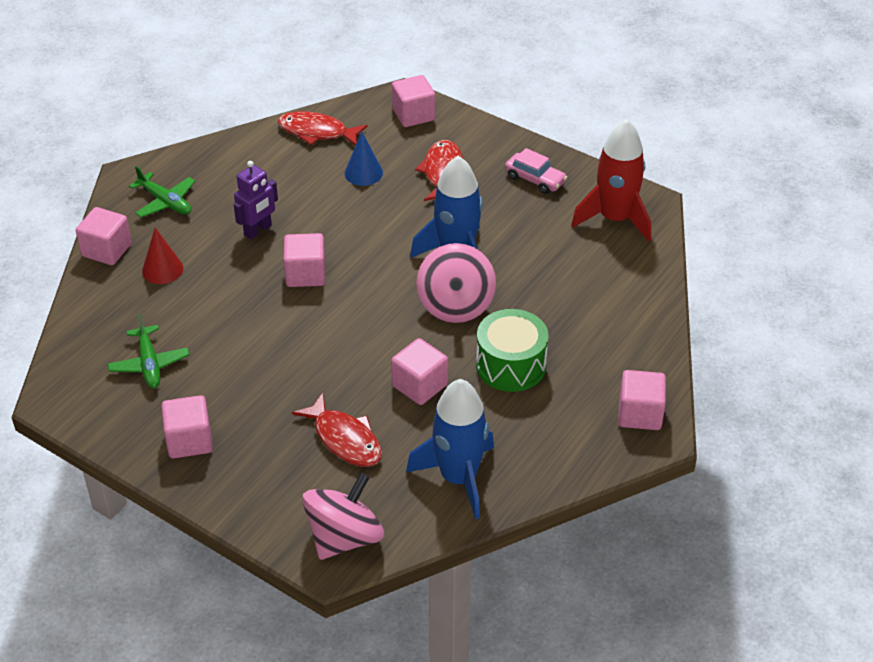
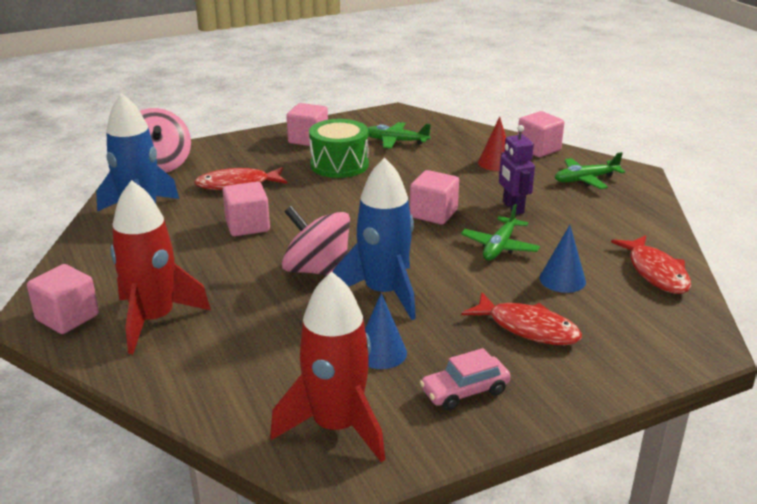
camera: 120 degrees right, 15 degrees down
red fish [278,111,368,146] -> red fish turned 120 degrees clockwise [611,235,691,294]
pink cube [392,75,436,127] -> none
green drum [476,309,549,392] -> green drum moved to [309,119,369,178]
none -> red rocket [110,180,211,354]
none -> blue cone [365,293,407,369]
none -> green plane [461,204,540,260]

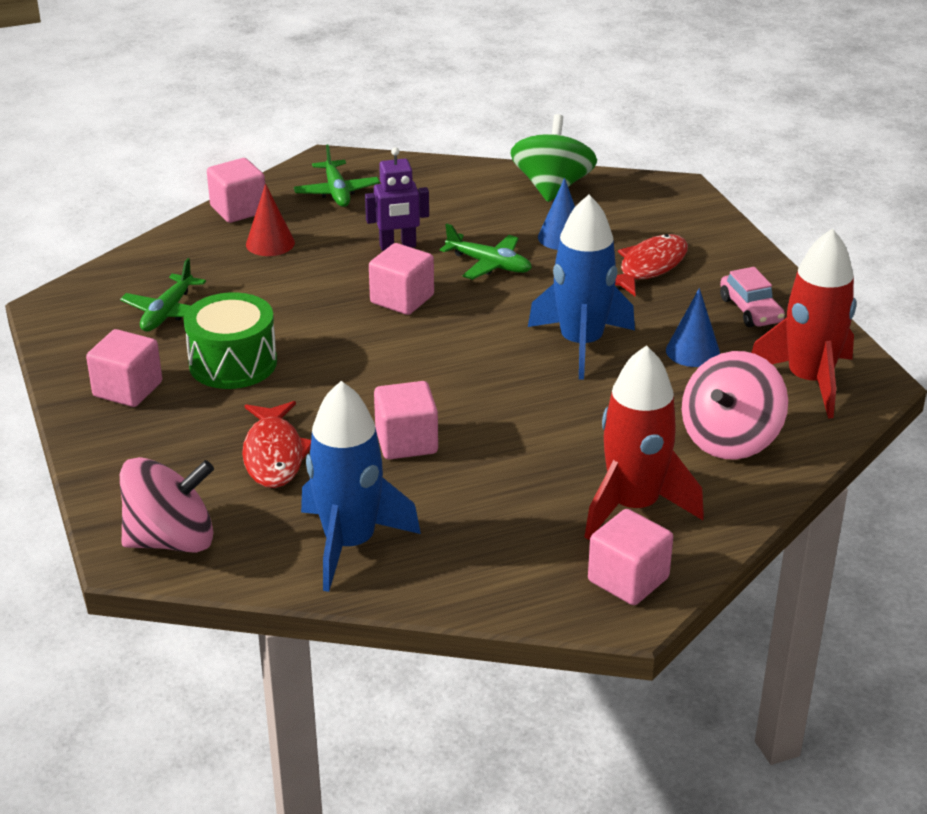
camera: 85 degrees left, 5 degrees up
pink spinning top [282,206,350,275] -> pink spinning top moved to [682,351,788,460]
red fish [611,235,691,294] -> green spinning top [510,114,597,202]

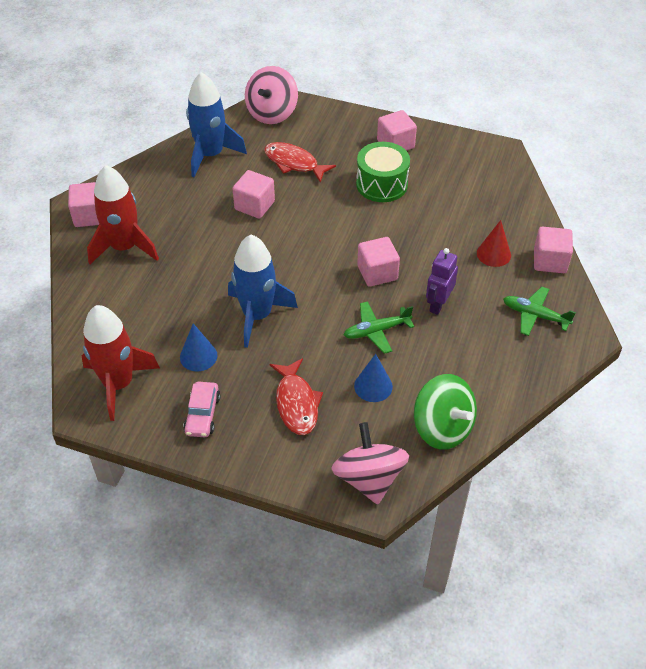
camera: 130 degrees right, 15 degrees up
green plane [120,258,206,332] -> none
pink spinning top [682,351,788,460] -> pink spinning top moved to [331,422,409,504]
pink car [720,267,785,327] -> pink car turned 105 degrees counterclockwise [183,382,220,437]

